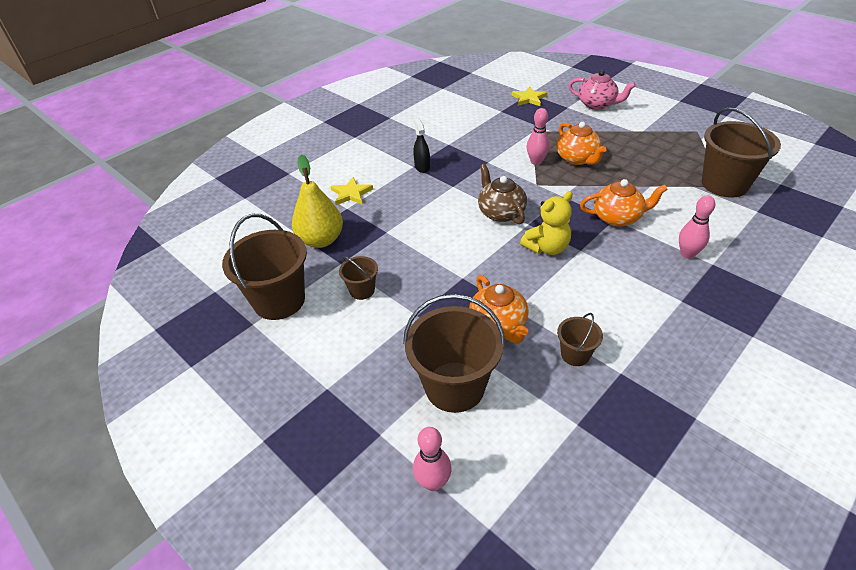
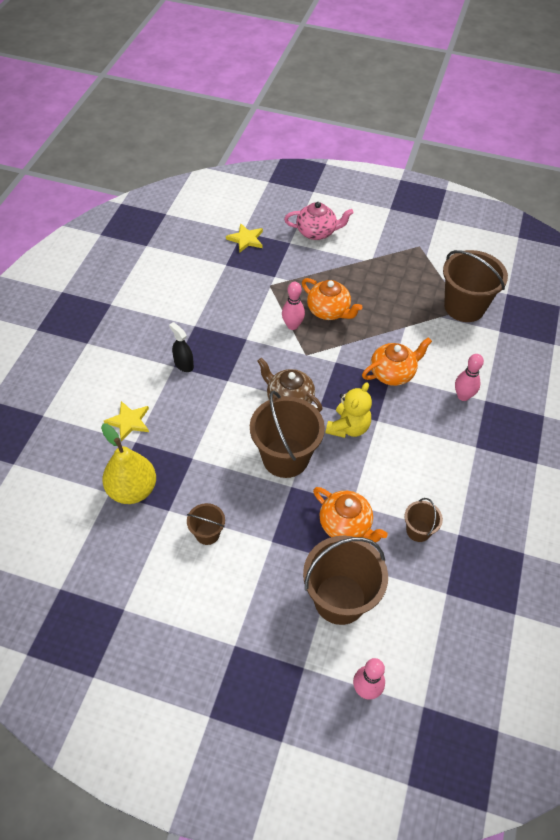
camera: 30 degrees left, 10 degrees up
brown bucket [222,214,307,320] -> brown bucket moved to [250,391,325,478]

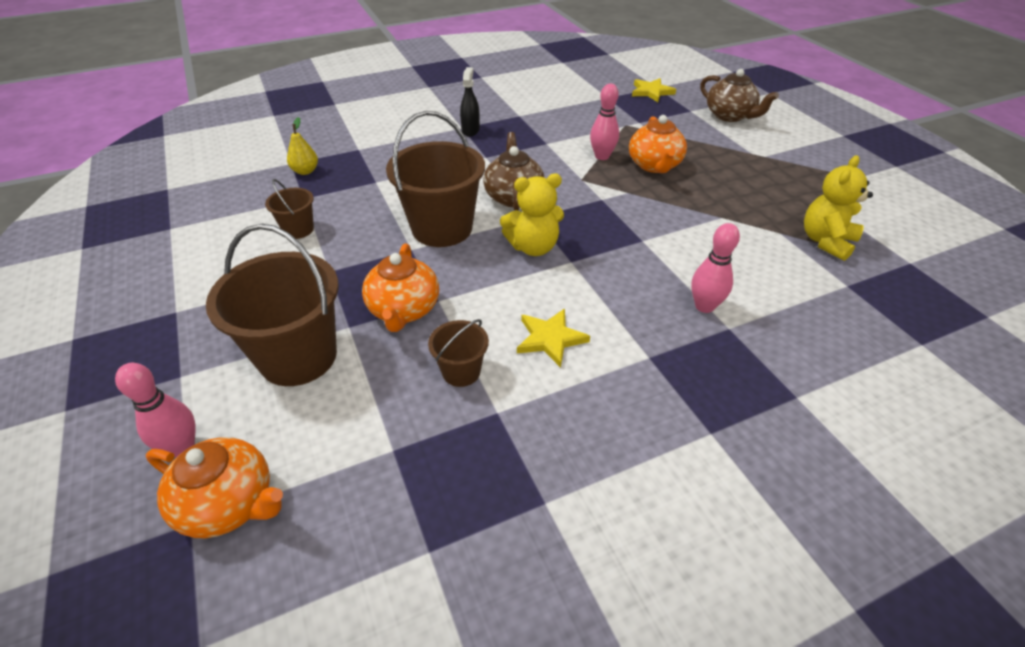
camera: 50 degrees right, 10 degrees down
yellow pear [101,423,156,504] -> yellow pear [287,117,318,175], size x0.52
yellow star [104,401,149,442] -> yellow star moved to [517,308,590,368]
pink teapot [284,202,354,240] -> brown teapot [700,69,779,122]
orange teapot [362,337,432,386] -> orange teapot moved to [146,437,283,538]
brown bucket [443,250,508,322] -> yellow teddy bear [804,155,873,261]

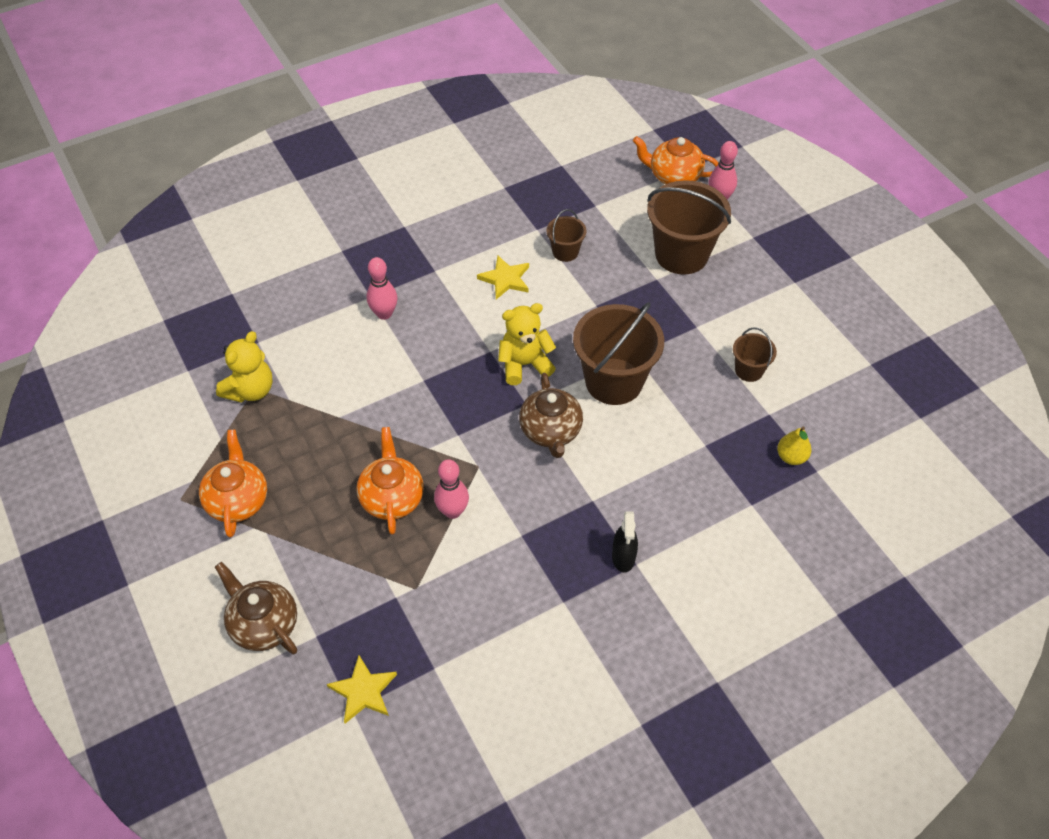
camera: 175 degrees right, 10 degrees up
orange teapot [362,243,439,332] -> orange teapot moved to [199,430,267,537]

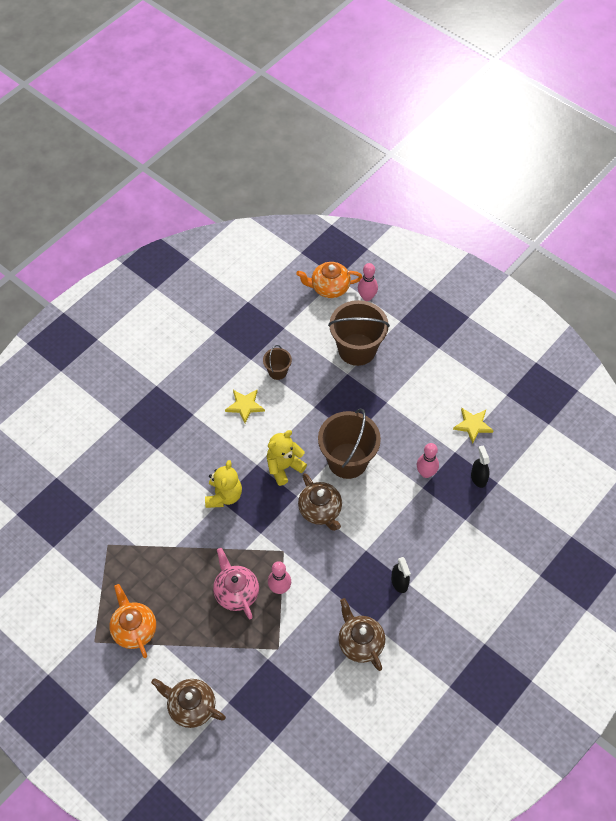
camera: 20 degrees left, 5 degrees up
yellow teddy bear [216,331,273,403] -> yellow teddy bear moved to [205,460,242,508]
yellow star [327,655,397,724] -> yellow star moved to [453,408,494,443]
orange teapot [356,427,424,535] -> pink teapot [213,548,259,619]
pink bowling pin [367,257,397,320] -> pink bowling pin moved to [417,443,439,478]
brown bucket [733,327,777,382] -> none
yellow pear [777,427,812,465] -> black spray bottle [471,446,490,488]
none -> brown teapot [338,598,385,671]

